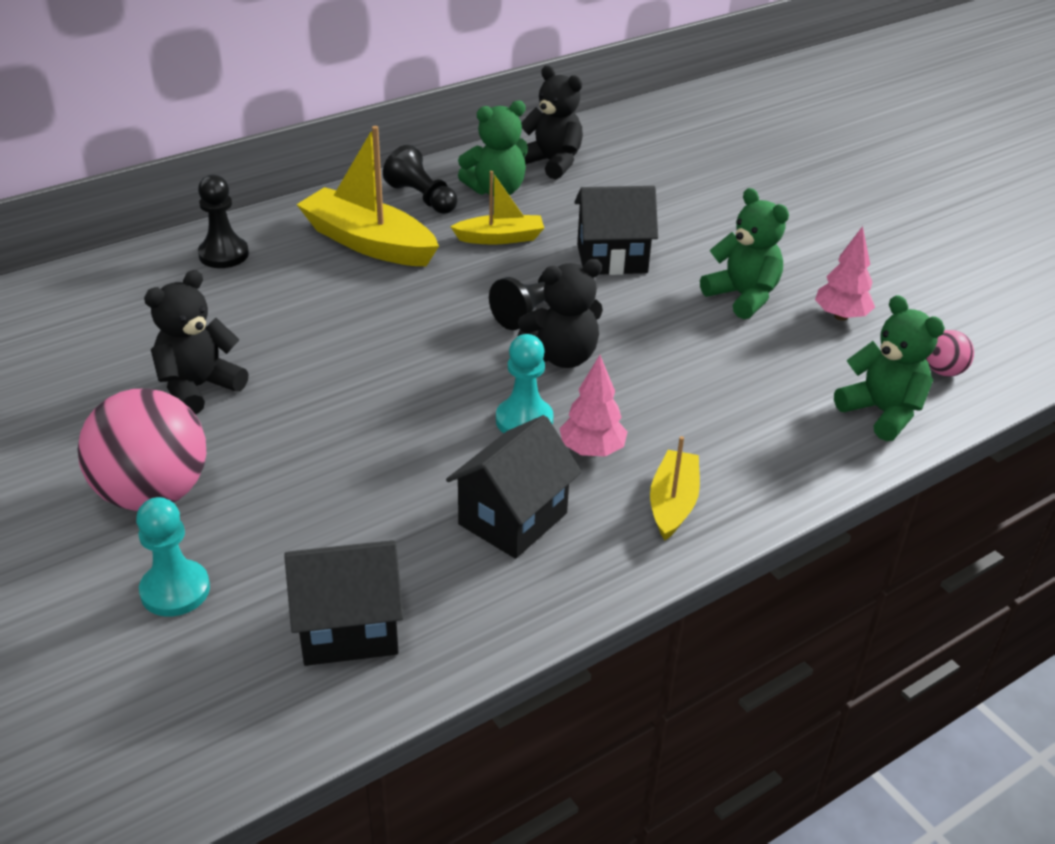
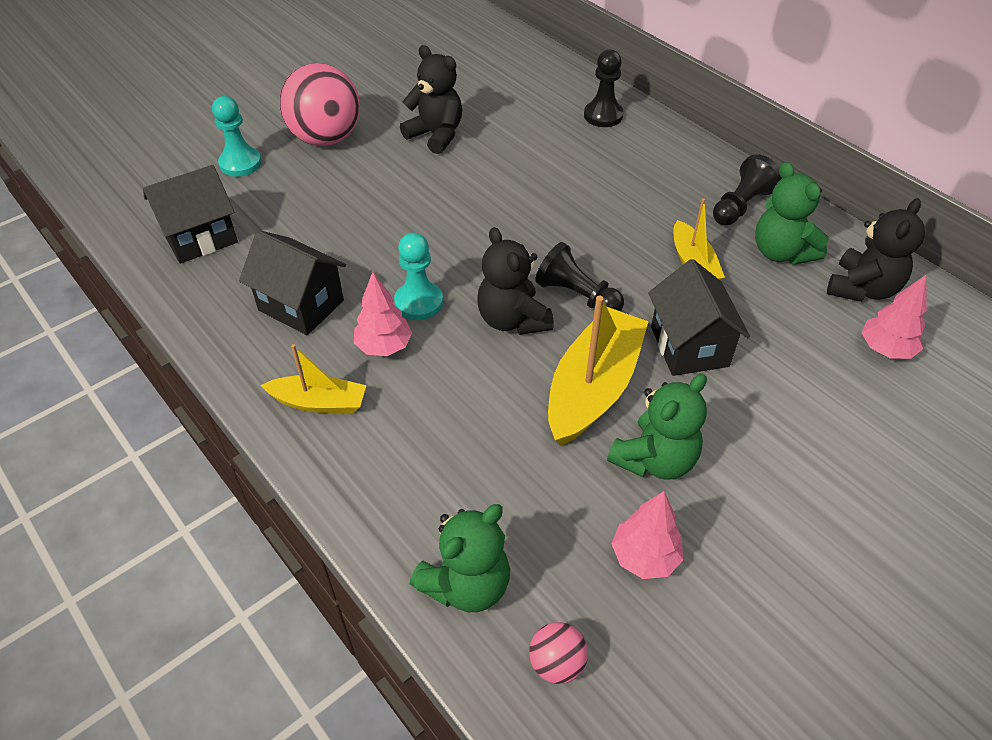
camera: 85 degrees right, 10 degrees up
black house [284,540,404,666] -> black house turned 75 degrees clockwise [143,165,238,264]
yellow boat [296,126,439,266] -> yellow boat moved to [548,295,649,446]
none -> pink tree [861,275,927,359]

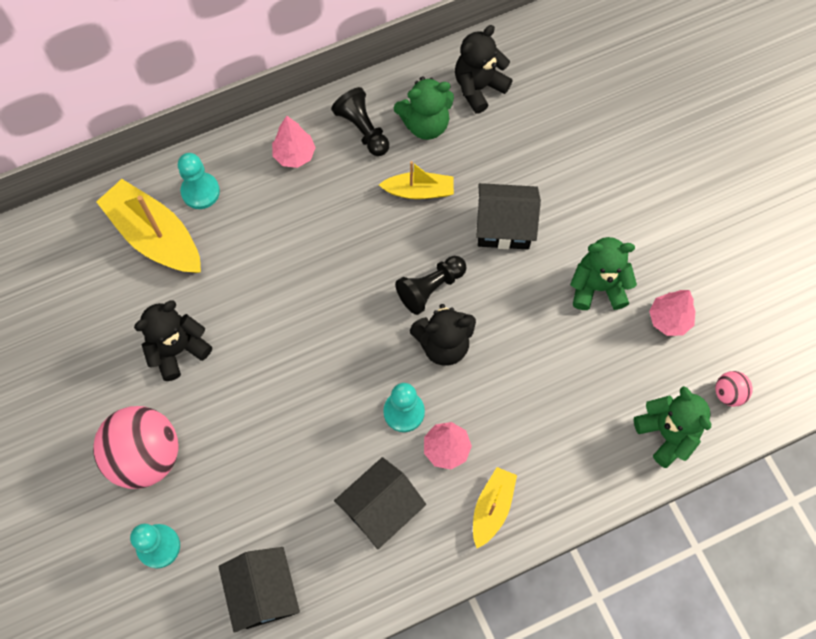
camera: 75 degrees left, 20 degrees up
yellow boat [548,295,649,446] -> yellow boat moved to [96,179,201,273]
black pawn [584,49,624,127] -> turquoise pawn [178,153,220,209]
green teddy bear [607,374,707,480] -> green teddy bear turned 60 degrees counterclockwise [570,237,637,310]
black teddy bear [827,198,925,302] -> black teddy bear turned 90 degrees counterclockwise [455,25,513,114]
pink tree [861,275,927,359] -> pink tree moved to [272,115,316,168]

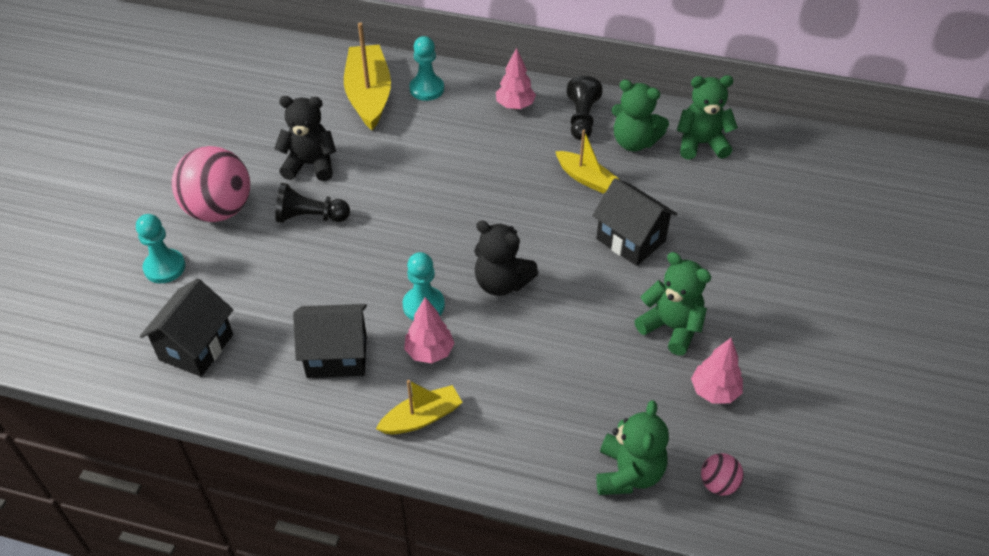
camera: 40 degrees right, 20 degrees down
black pawn [395,256,467,315] -> black pawn moved to [275,183,350,223]
black teddy bear [455,25,513,114] -> green teddy bear [677,75,738,160]

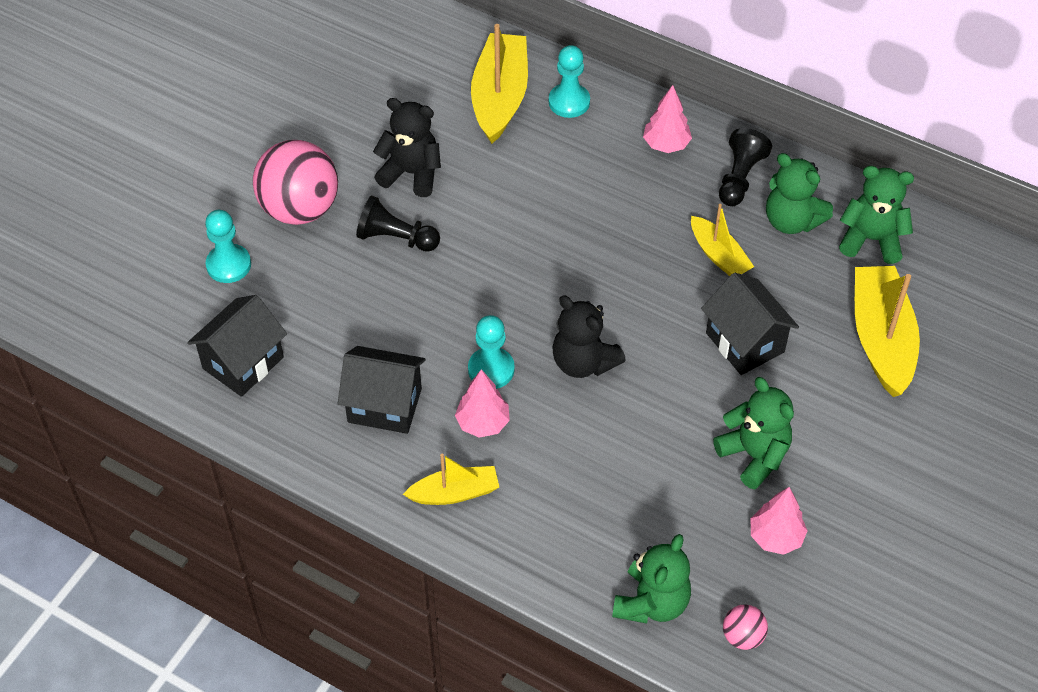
camera: 15 degrees right, 5 degrees up
none -> yellow boat [855,266,920,397]

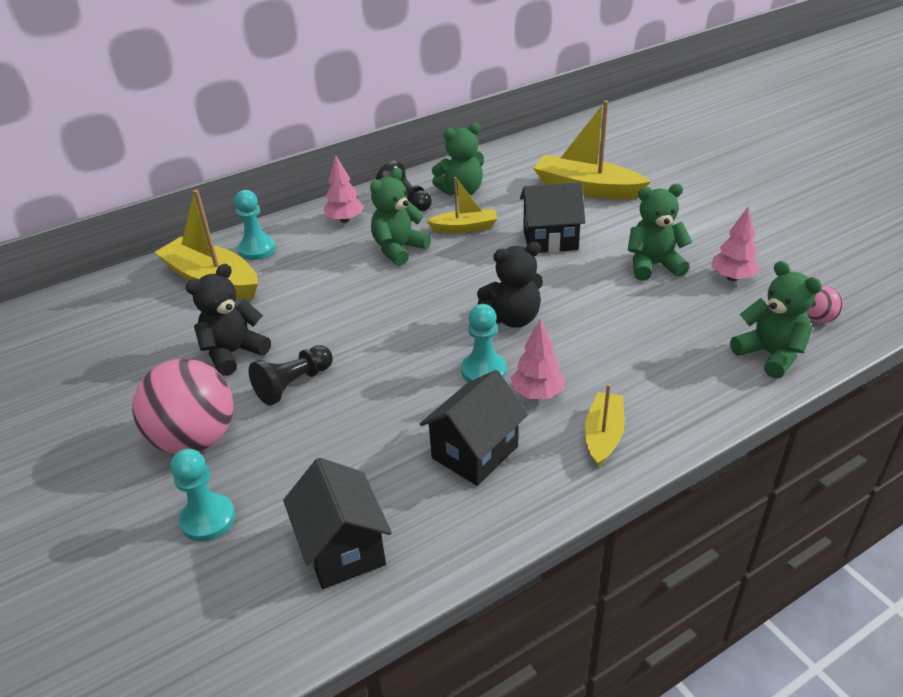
camera: 60 degrees left, 15 degrees down
green teddy bear [839,166,914,264] -> green teddy bear moved to [370,168,431,266]

